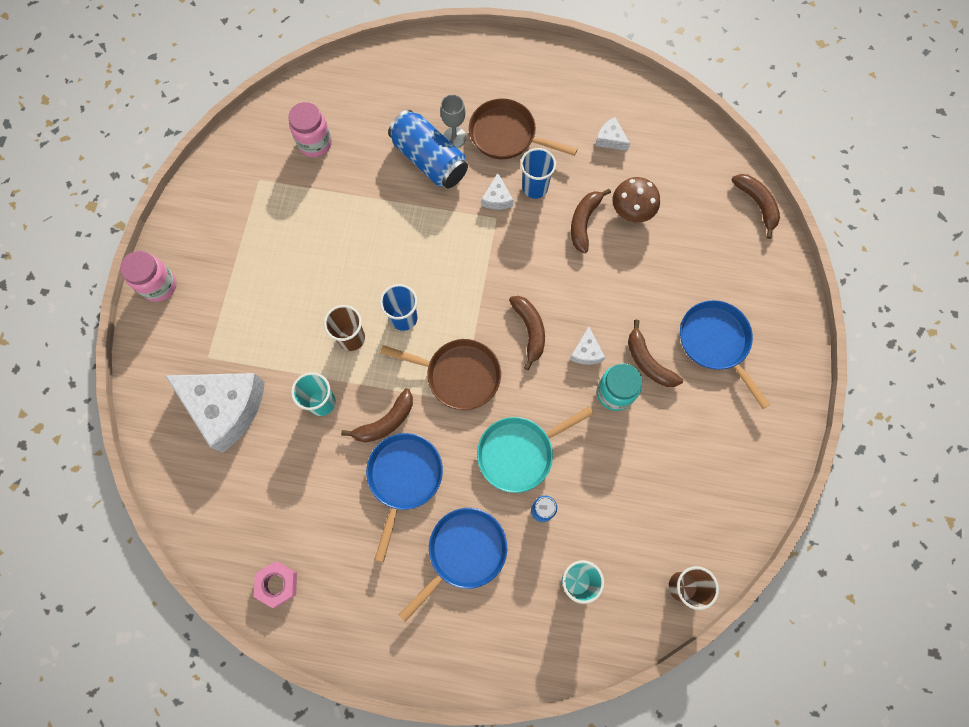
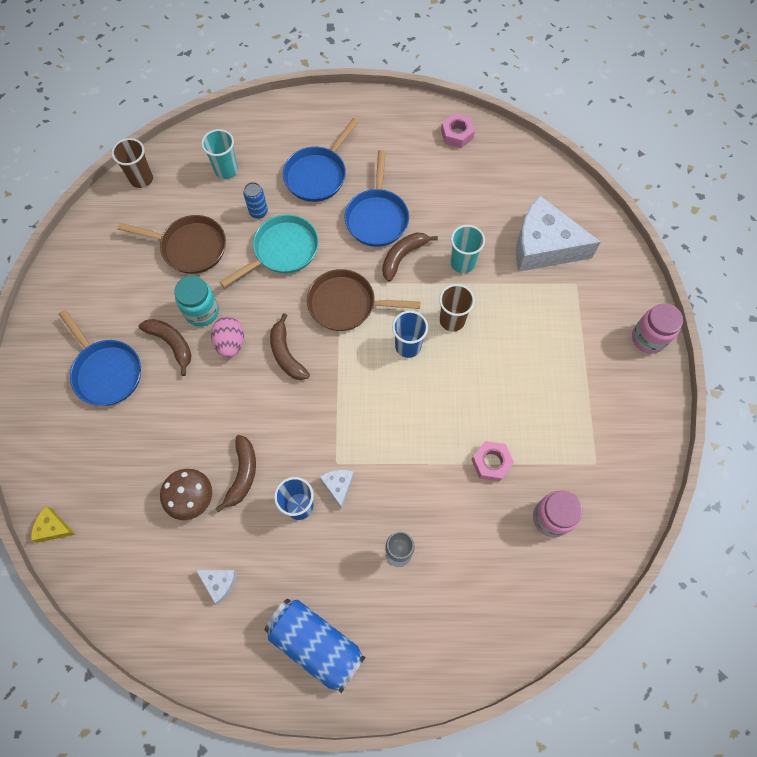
camera: 170 degrees right, 5 degrees down
blue can [388,110,468,188] -> blue can moved to [264,599,366,693]
brown pan [469,98,577,159] -> brown pan moved to [117,215,226,274]
white cheese [570,327,605,365] -> pink egg [211,317,244,358]
brown banana [732,174,780,239] -> yellow cheese [31,506,76,543]
none -> pink nut [472,441,514,482]

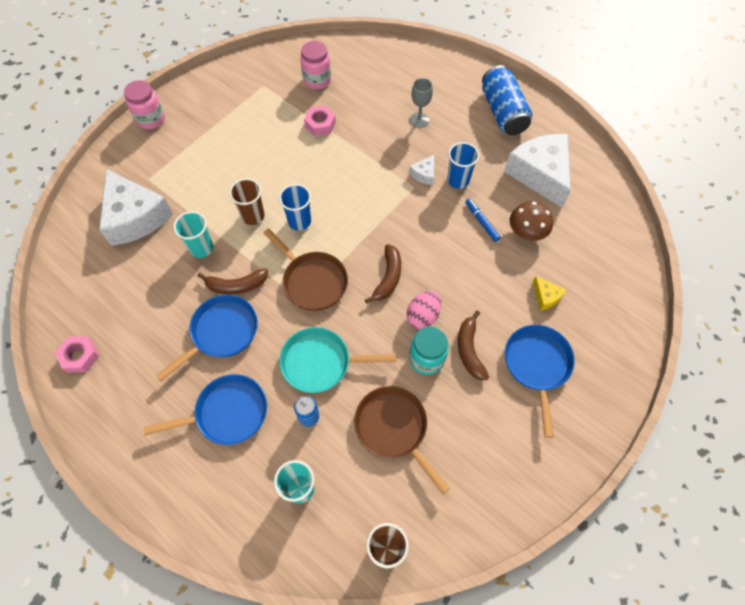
camera: 140 degrees left, 5 degrees down
yellow cheese [31,506,76,543] -> yellow cheese moved to [533,276,566,311]
white cheese [196,570,237,604] -> white cheese [504,134,571,208], size x2.36
brown banana [215,435,256,513] -> blue marker [465,198,501,242]

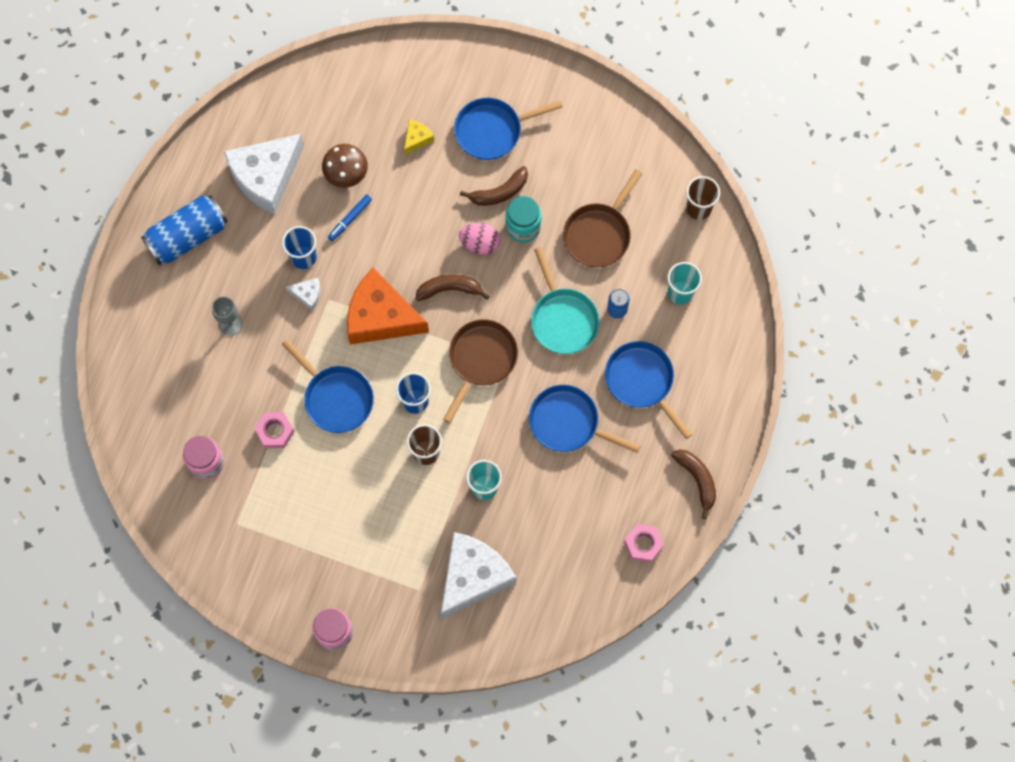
camera: 110 degrees left, 10 degrees up
brown banana [198,268,268,294] -> brown banana moved to [671,449,716,519]
none -> blue pan [282,339,374,433]
none -> orange cheese [347,268,429,345]

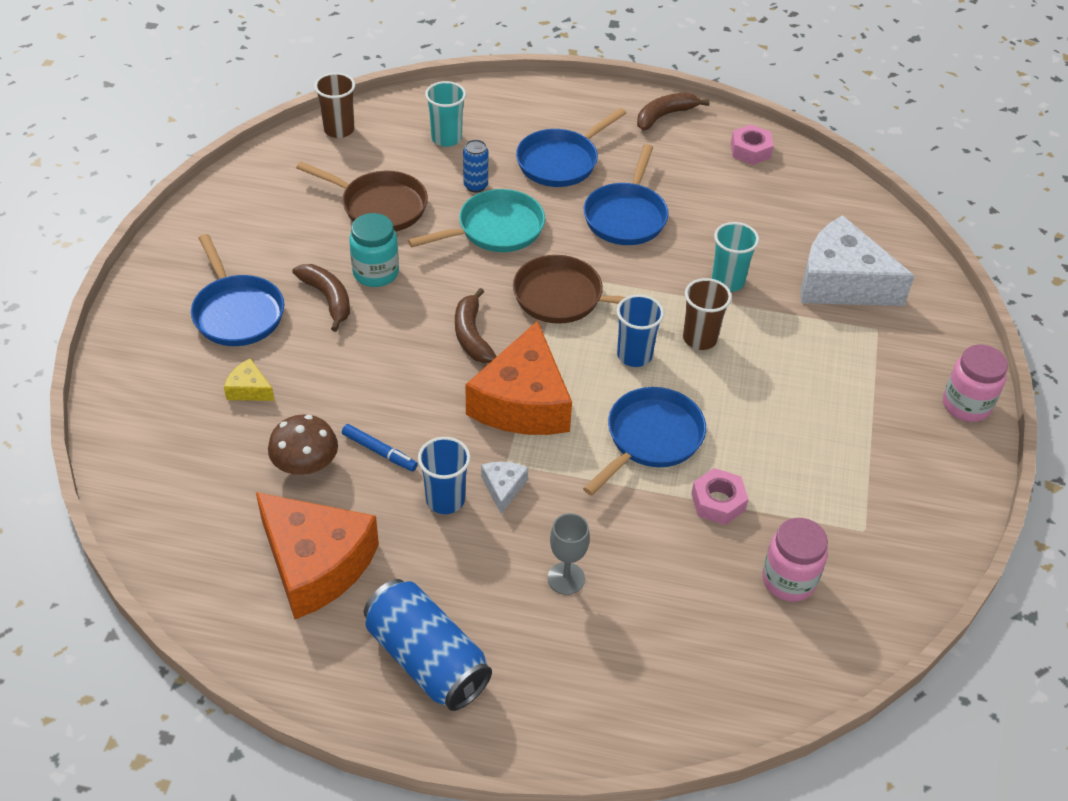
camera: 100 degrees left, 25 degrees down
white cheese [224,134,304,214] -> orange cheese [256,492,379,619]
pink egg [459,223,500,255] -> none

